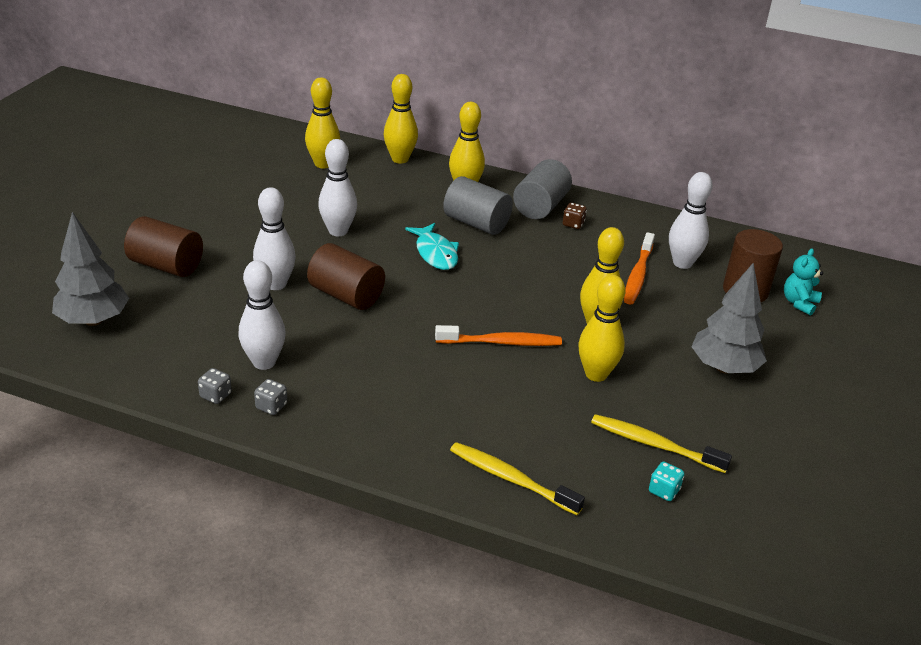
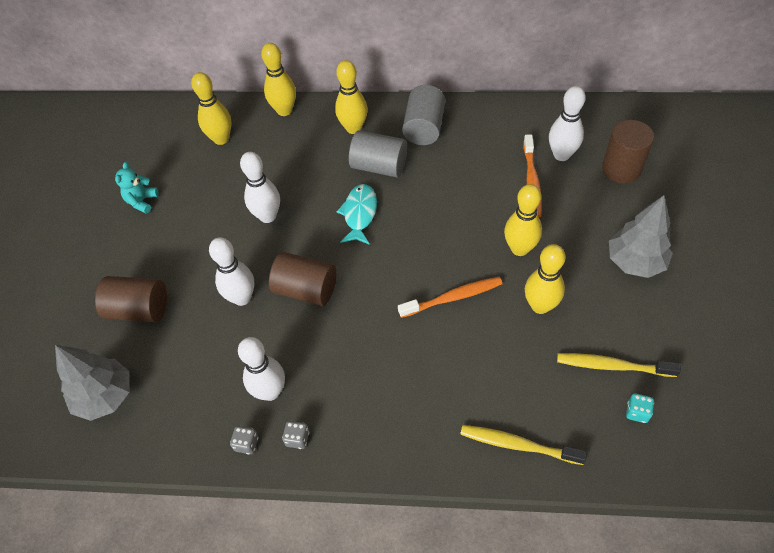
camera: 10 degrees left, 20 degrees up
turquoise fish [405,223,459,270] -> turquoise fish turned 135 degrees counterclockwise [336,184,377,245]
brown dice [563,203,587,229] -> none
turquoise teddy bear [784,248,823,316] -> turquoise teddy bear moved to [115,162,159,214]

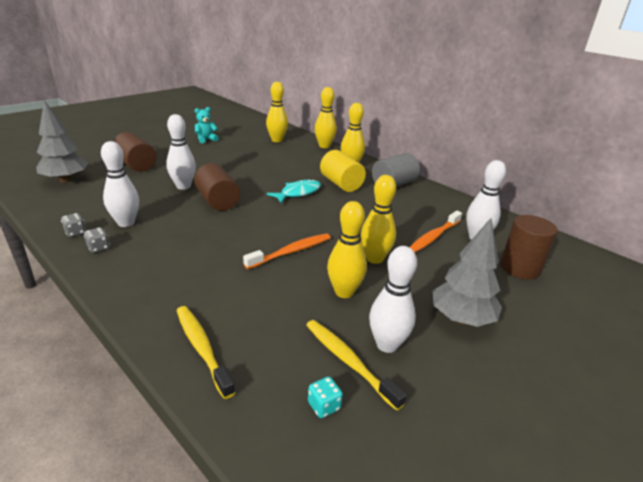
camera: 35 degrees right, 25 degrees down
white bowling pin [240,152,280,223] -> white bowling pin moved to [369,246,417,353]
grey cylinder [349,130,407,178] -> yellow cylinder [320,150,366,192]
orange toothbrush [398,277,502,318] -> orange toothbrush turned 60 degrees counterclockwise [243,233,331,269]

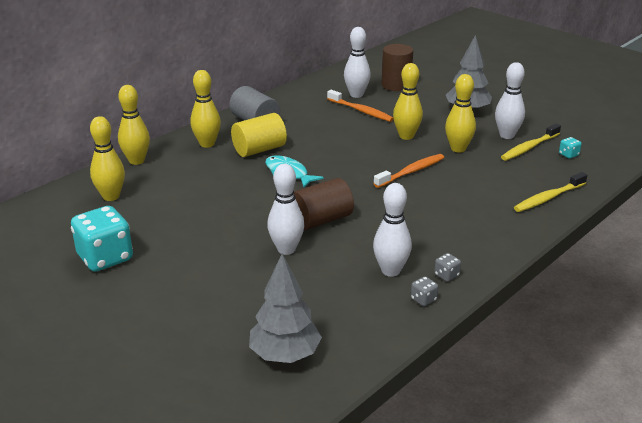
camera: 90 degrees left, 0 degrees up
brown cylinder [113,132,156,172] -> none
turquoise teddy bear [195,107,219,143] -> turquoise dice [71,206,133,272]
orange toothbrush [243,233,331,269] -> orange toothbrush turned 90 degrees clockwise [374,154,444,188]

